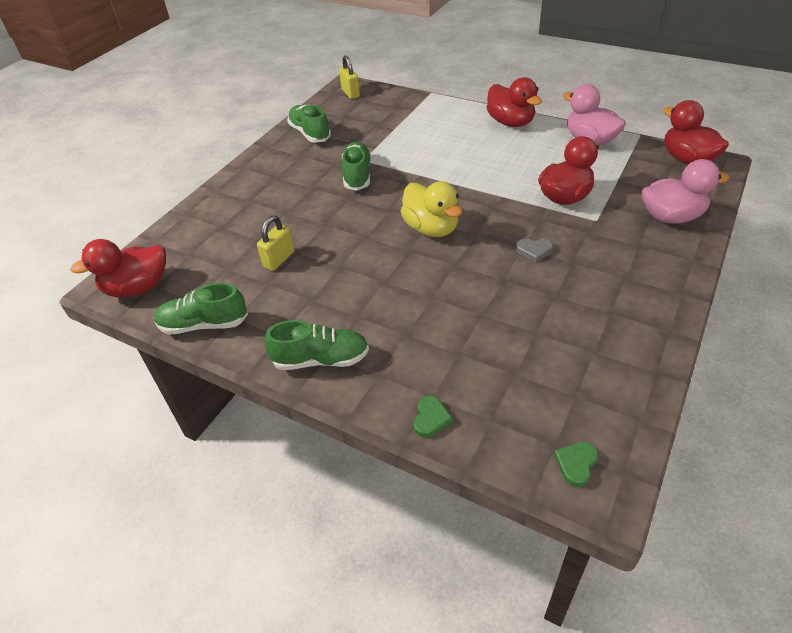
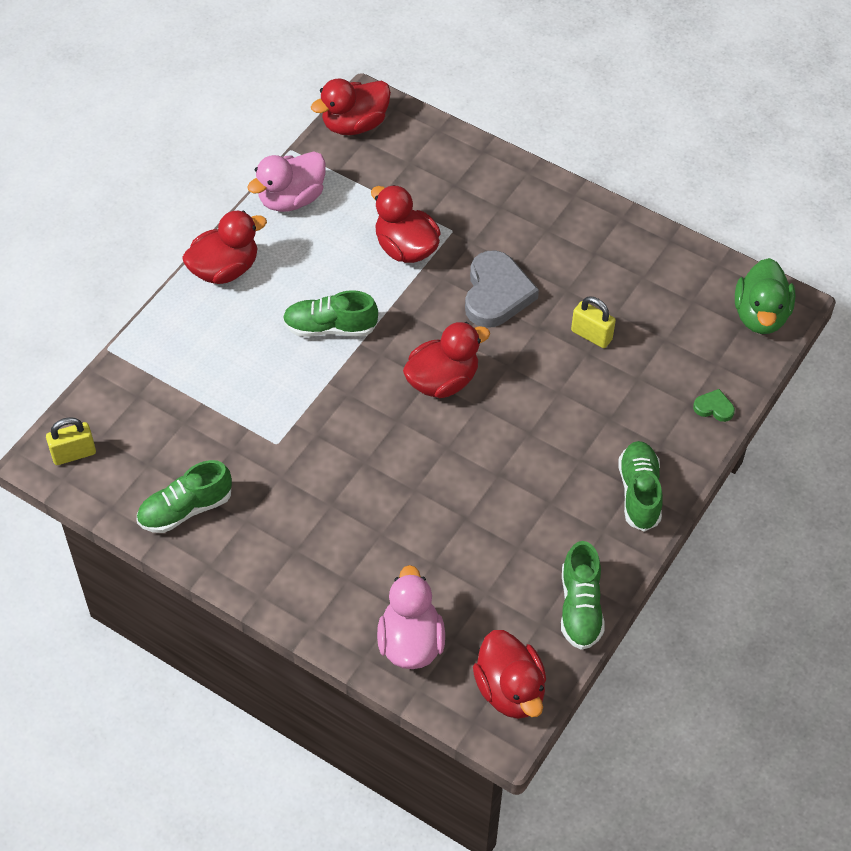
camera: 90 degrees left, 10 degrees up
yellow padlock [257,216,295,271] -> yellow padlock moved to [571,297,616,348]
green shoe [342,142,371,191] -> green shoe moved to [283,290,378,337]
yellow duck [400,181,462,237] -> red duck [403,322,490,398]
grey heart [516,239,553,262] -> grey heart [465,251,539,328], size x2.21
green heart [554,442,598,487] -> green duck [735,258,795,334]
pink duck [642,159,730,224] -> pink duck moved to [377,565,445,669]

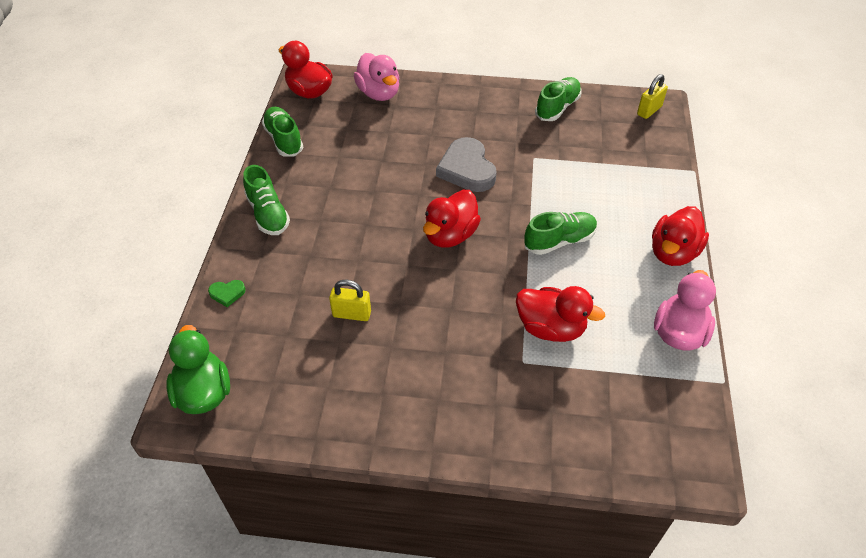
camera: 155 degrees right, 5 degrees down
red duck [311,79,391,135] -> none
grey heart [465,251,539,328] -> grey heart moved to [436,137,497,192]

